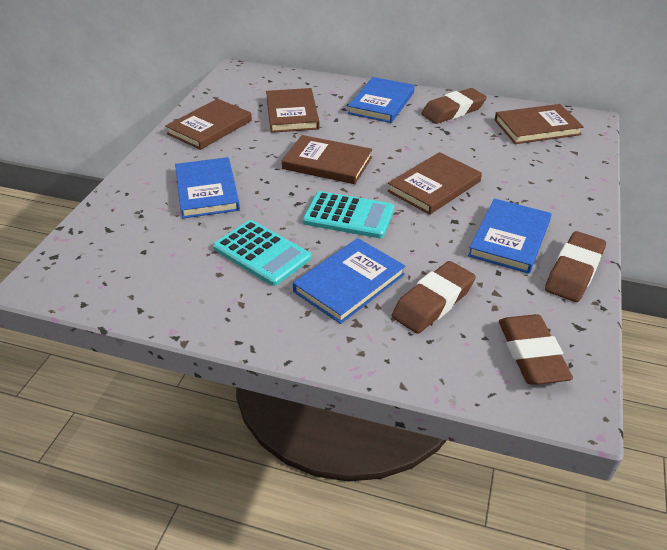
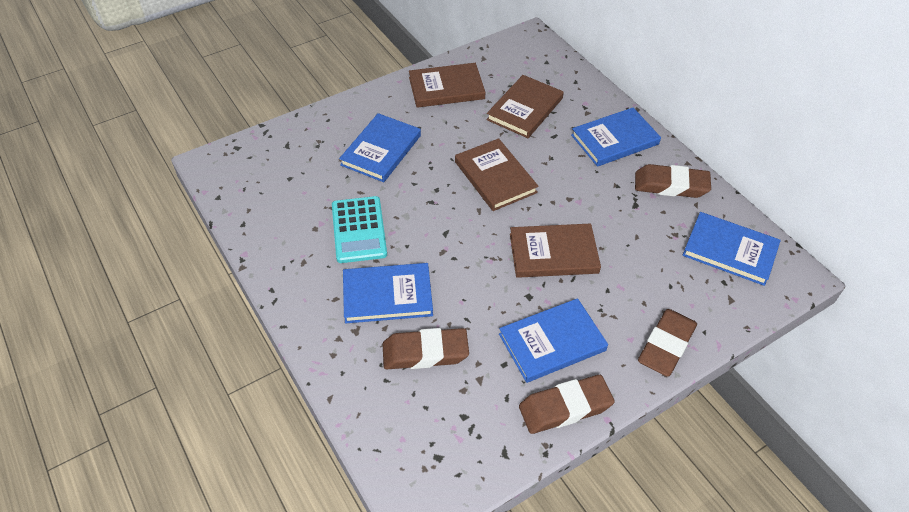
camera: 40 degrees right, 10 degrees up
turquoise calculator [303,191,394,238] -> none
brown book [495,104,584,144] -> blue book [683,212,781,286]
brown eraser [499,314,573,385] -> brown eraser moved to [638,309,697,377]

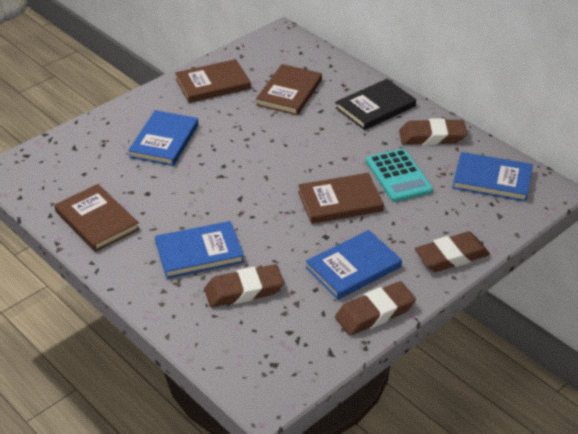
camera: 10 degrees left, 10 degrees down
turquoise calculator [332,196,387,263] -> turquoise calculator moved to [366,148,433,202]
brown book [455,138,539,211] -> brown book moved to [54,184,139,252]
blue book [571,108,661,167] -> black book [336,79,416,130]
brown eraser [638,309,697,377] -> brown eraser turned 45 degrees clockwise [415,232,490,272]

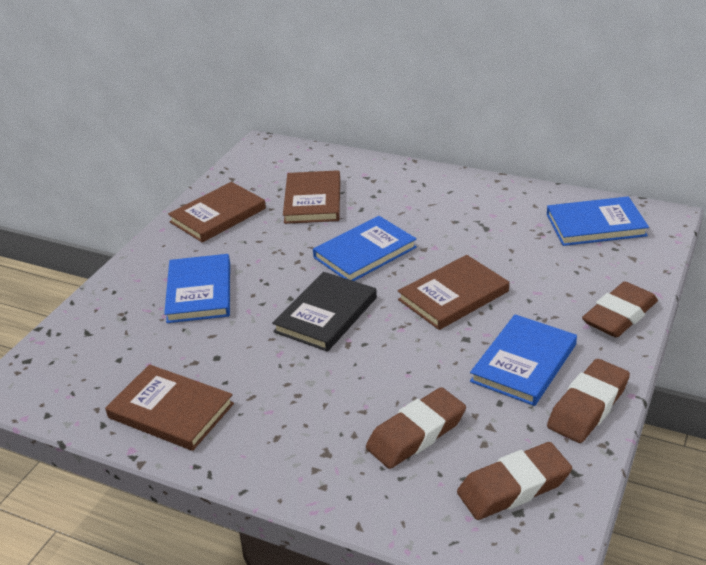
camera: 20 degrees left, 5 degrees down
blue book [155,221,244,279] -> blue book moved to [313,216,417,281]
black book [336,79,416,130] -> black book moved to [272,272,377,352]
turquoise calculator [366,148,433,202] -> none
brown eraser [399,118,467,145] -> brown eraser moved to [457,442,572,520]

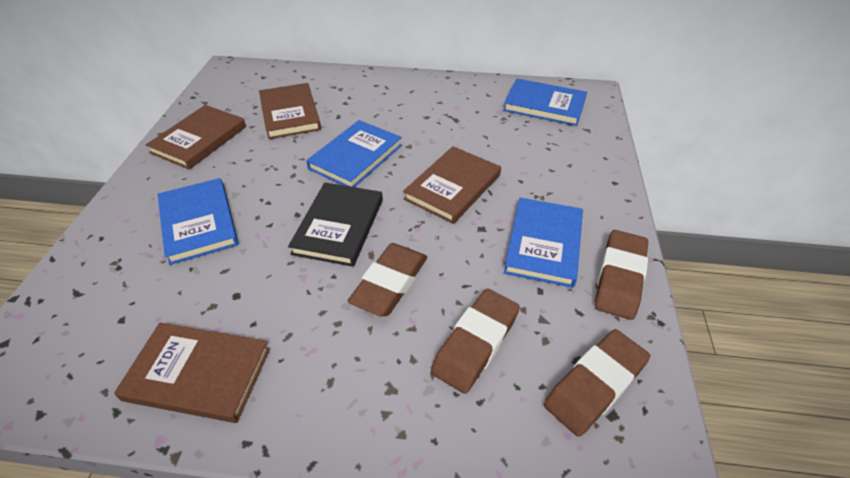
camera: 20 degrees left, 10 degrees up
blue book [547,196,649,246] -> blue book turned 45 degrees clockwise [503,78,587,126]
brown eraser [582,282,658,338] -> brown eraser moved to [348,243,427,316]

